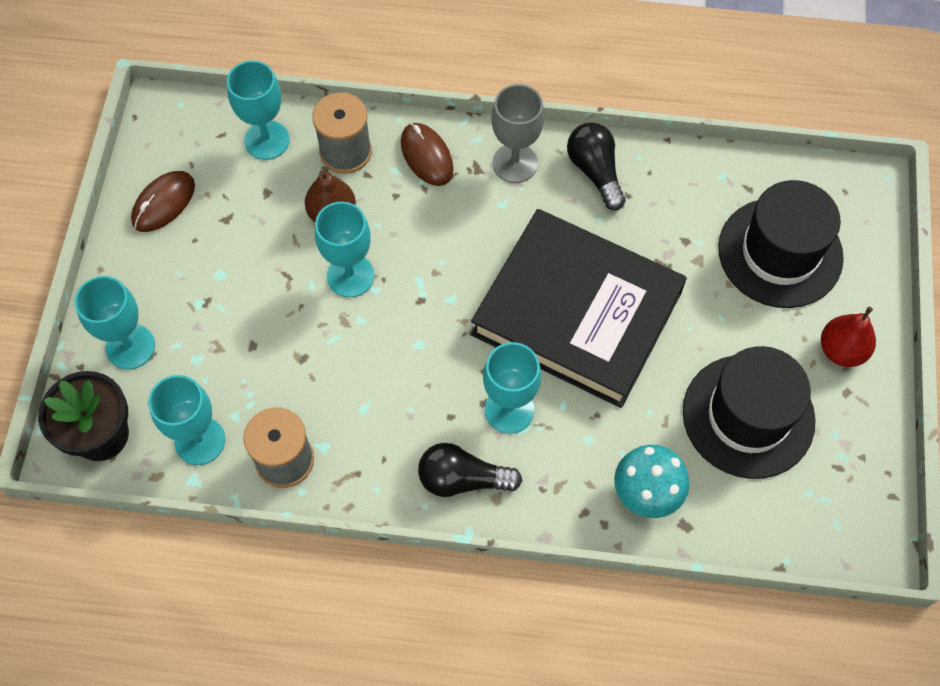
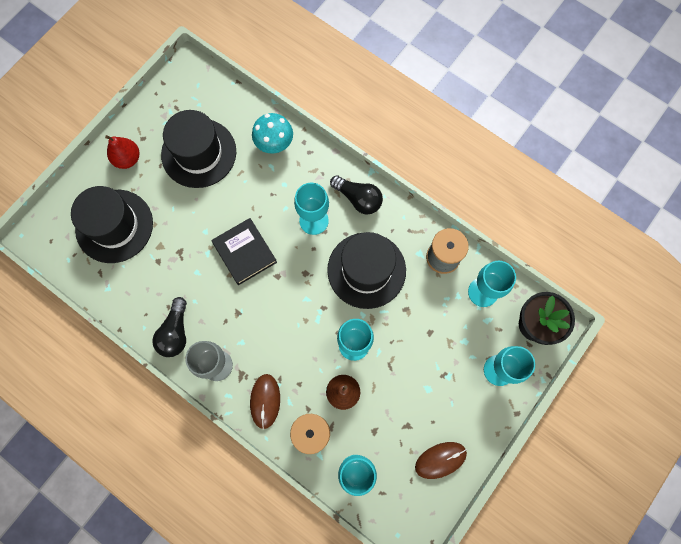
camera: 150 degrees left, 10 degrees up
black book [471,209,687,408] -> black book [211,218,277,285], size x0.51
none -> black hat [327,232,406,309]

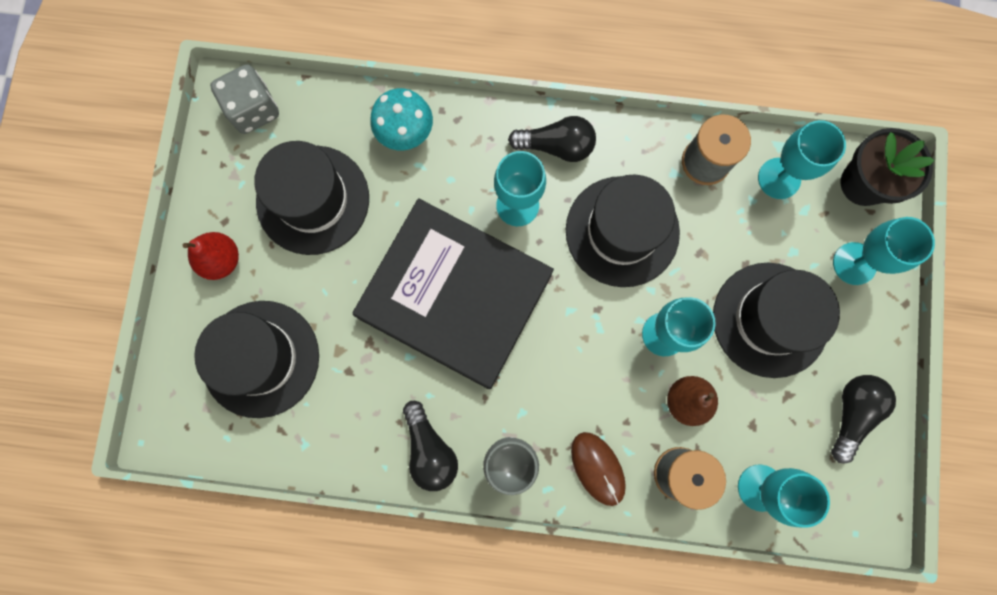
camera: 30 degrees left, 5 degrees up
black book [211,218,277,285] -> black book [352,198,554,389], size x1.98
brown mouse [415,442,467,479] -> black light bulb [831,375,896,463]
none -> grey dice [210,64,279,134]
none -> black hat [713,263,840,378]

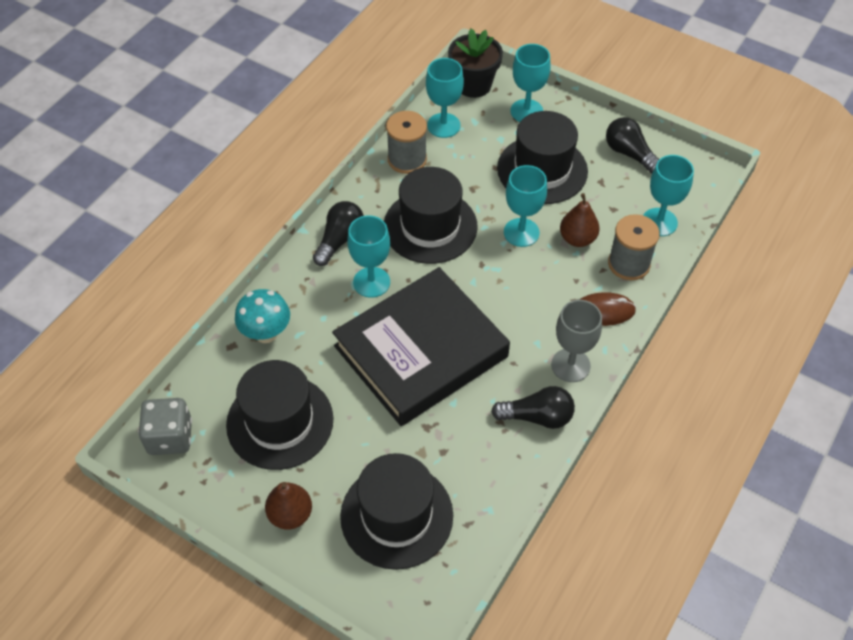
camera: 65 degrees left, 25 degrees down
red pear [183,232,239,280] -> brown pear [265,482,312,530]

